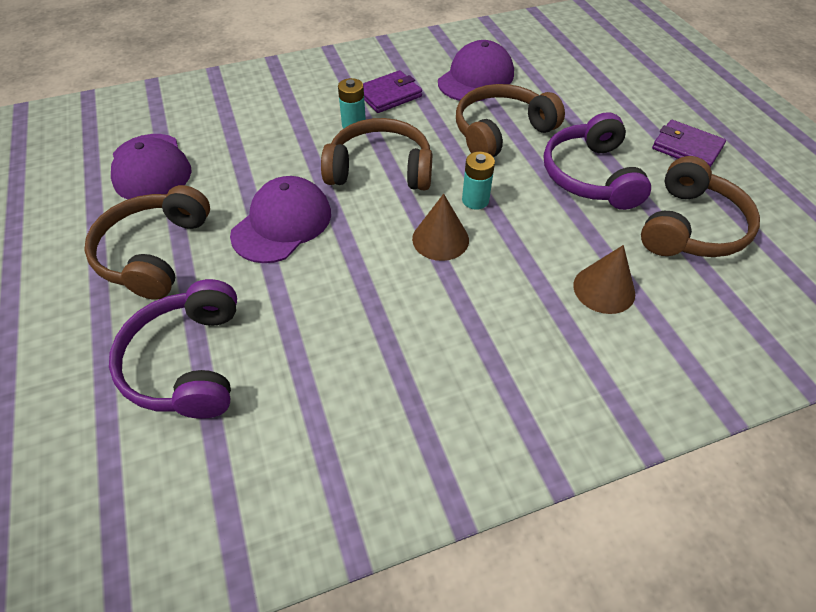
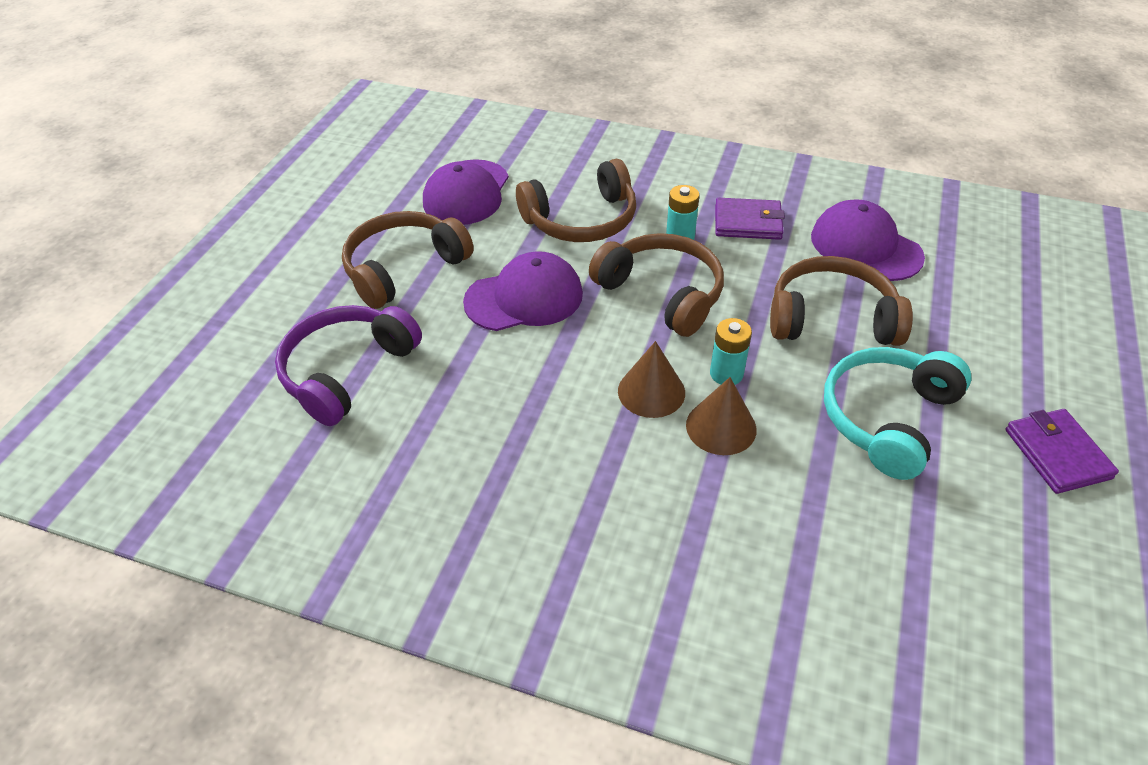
camera: 40 degrees right, 5 degrees down
purple cap [438,40,514,102] -> purple cap turned 120 degrees counterclockwise [811,200,925,281]
purple headphones [544,112,651,210] -> turquoise headphones [824,347,972,480]
brown cone [573,245,635,314] -> brown cone moved to [686,377,756,455]
brown headphones [641,156,760,257] -> brown headphones moved to [516,159,636,242]

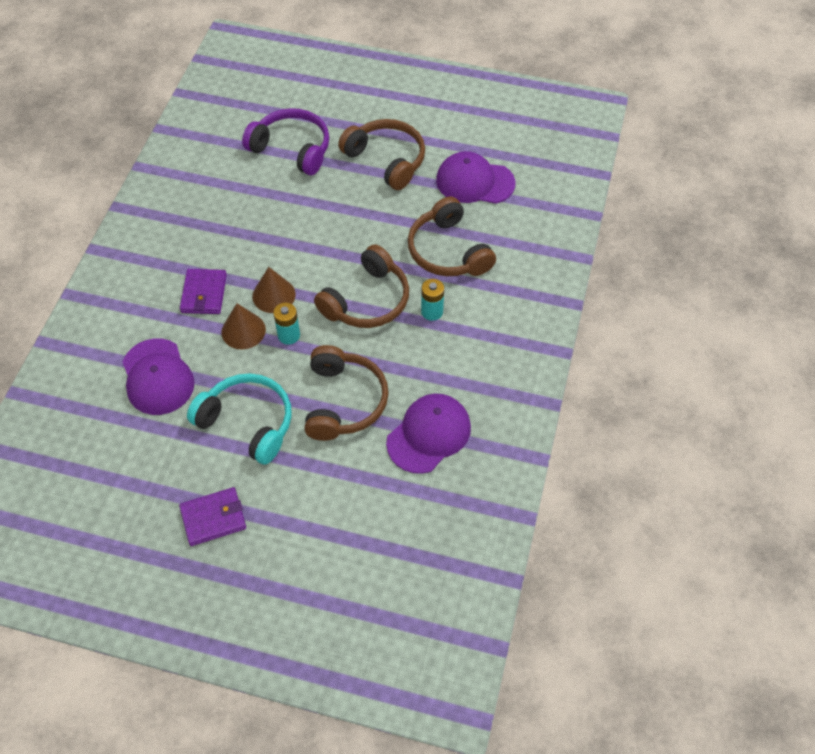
camera: 85 degrees right, 10 degrees up
purple cap [463,251,583,331] -> purple cap moved to [123,338,195,415]
purple wallet [715,198,785,240] -> purple wallet moved to [180,269,227,314]

